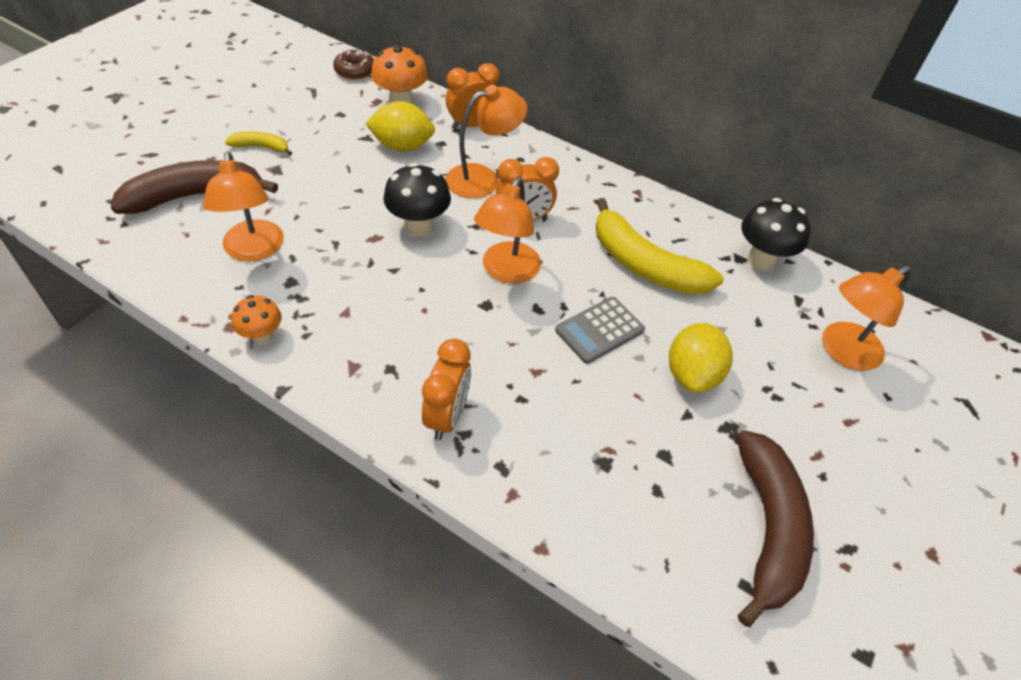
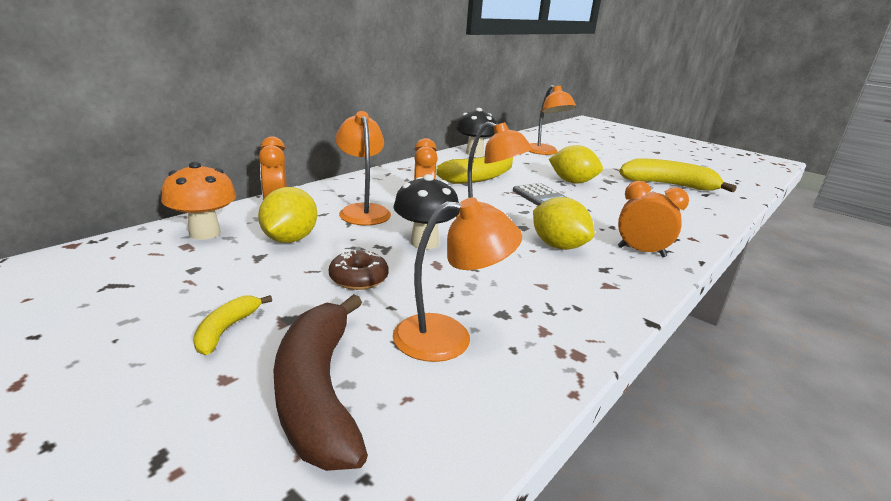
camera: 80 degrees left, 25 degrees down
orange mushroom [231,295,282,345] -> none
brown donut [333,50,374,80] -> brown donut moved to [329,249,389,290]
brown banana [737,430,814,627] -> yellow banana [619,158,736,192]
none -> yellow lemon [533,197,595,250]

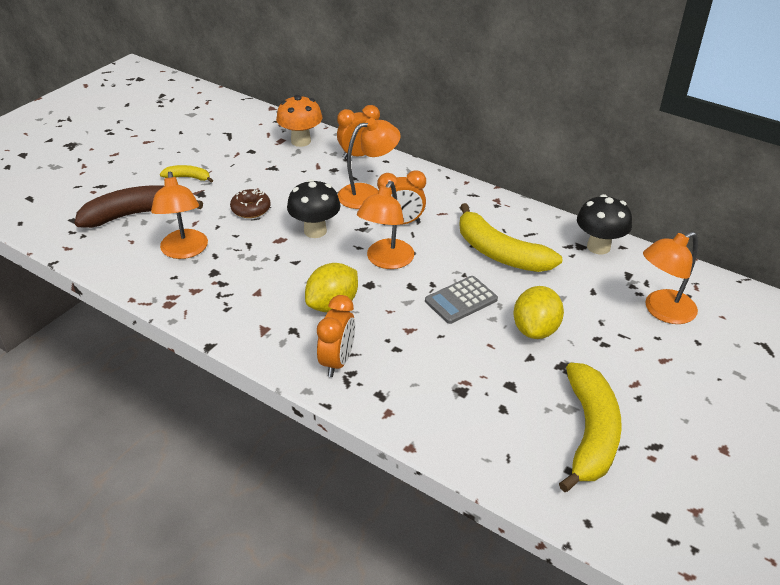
camera: 85 degrees right, 15 degrees up
yellow lemon [258,187,317,243] -> none

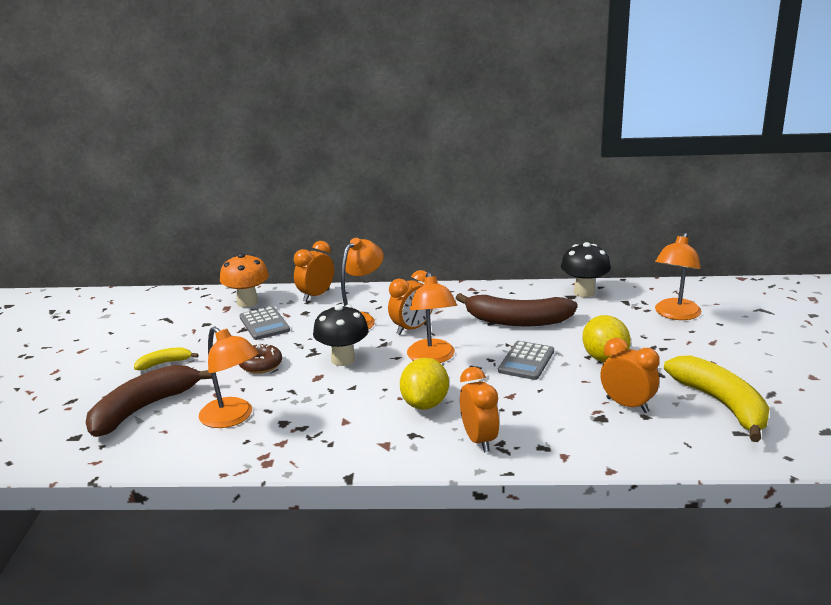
camera: 30 degrees left, 15 degrees down
yellow banana [459,203,562,272] -> brown banana [456,293,578,326]
none -> grey calculator [239,306,290,340]
none -> orange clock [600,338,660,413]

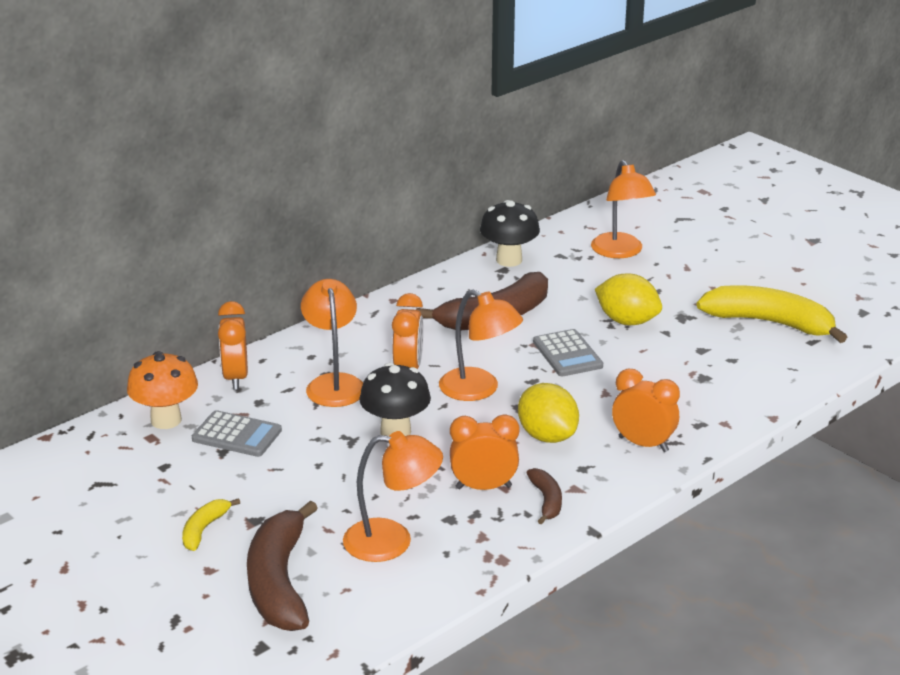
camera: 45 degrees left, 5 degrees up
brown donut [239,343,282,374] -> none
orange clock [600,338,660,413] -> orange clock moved to [450,414,519,490]
none -> brown banana [527,468,562,525]

